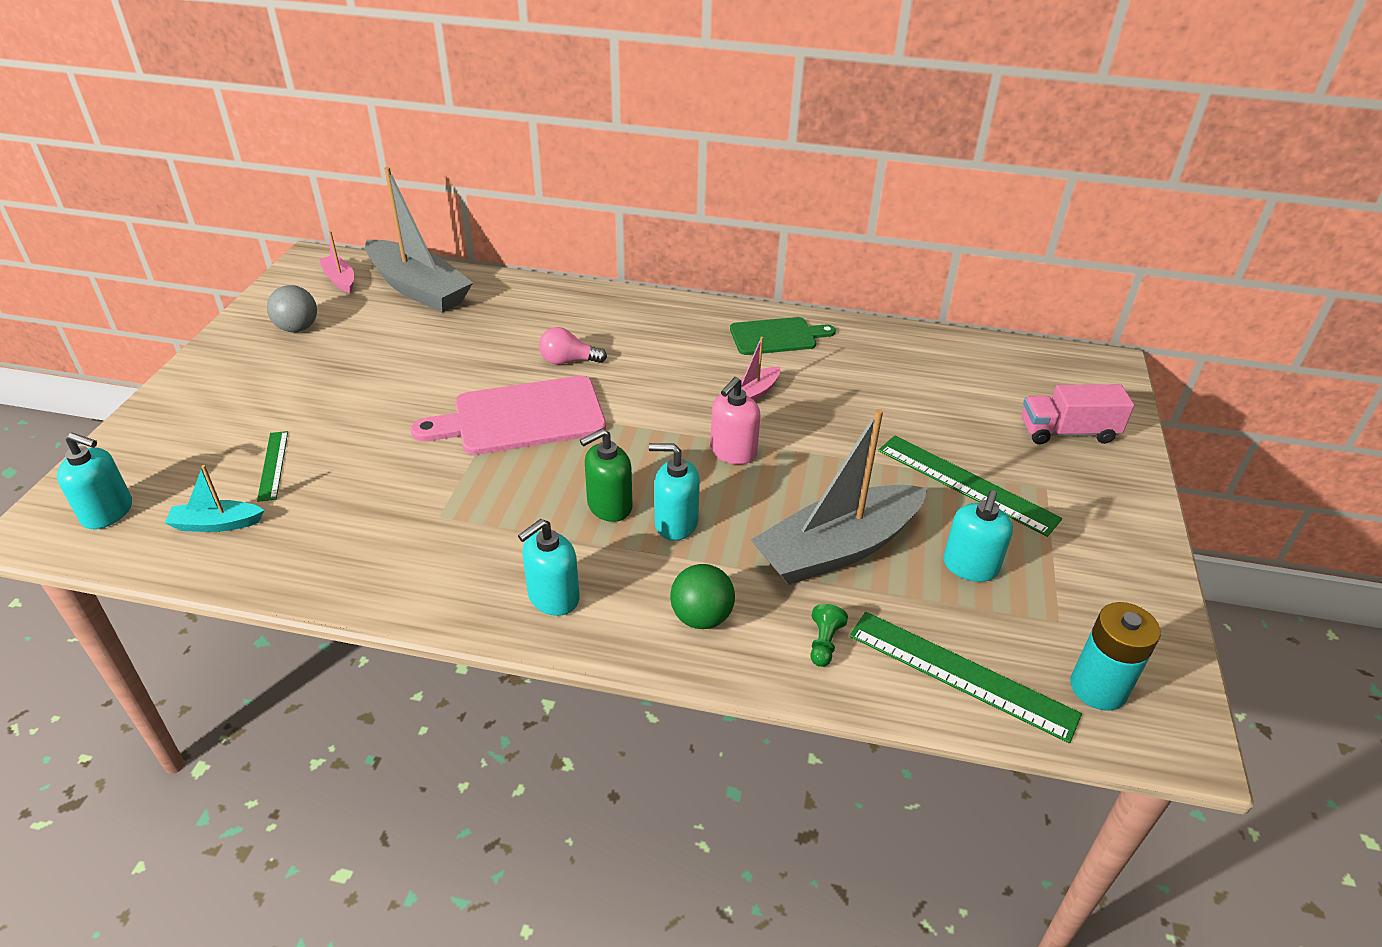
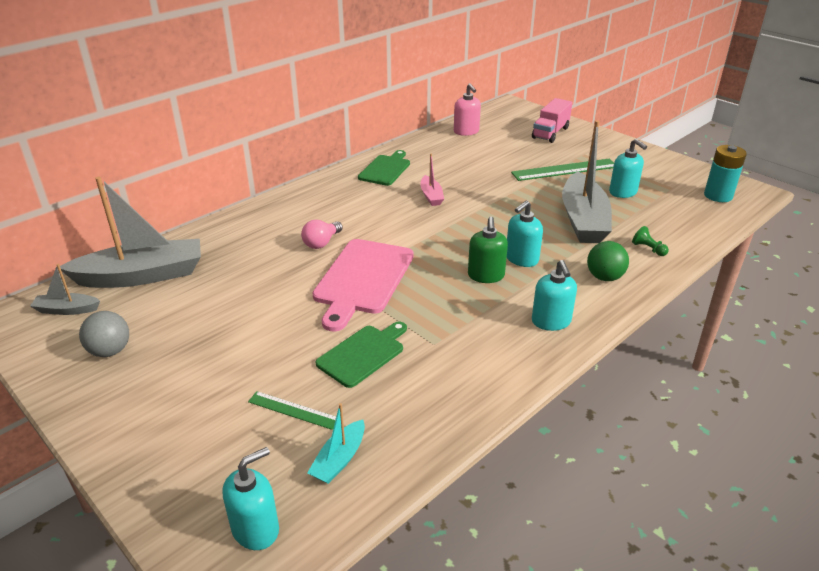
camera: 55 degrees left, 5 degrees down
pink boat [319,231,354,293] -> grey boat [30,264,100,315]
pink soap dispenser [710,377,761,464] -> pink soap dispenser moved to [454,83,481,136]
green ruler [849,612,1082,743] -> none
none -> green cutting board [315,321,407,388]

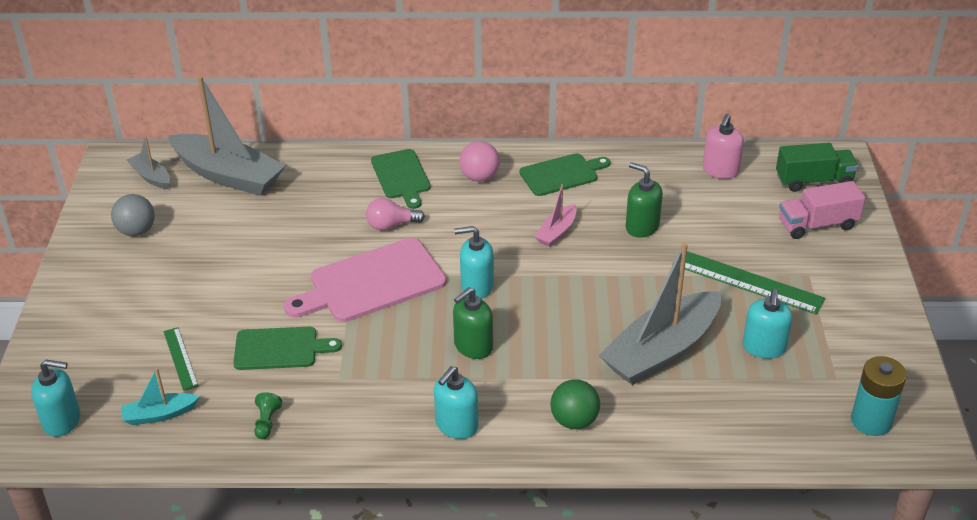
camera: 45 degrees right, 5 degrees up
turquoise soap dispenser [507,200,543,267] -> turquoise soap dispenser moved to [455,226,494,299]
green pawn [632,226,669,256] -> green pawn moved to [254,392,282,439]
none -> green cutting board [371,149,431,209]
none -> pink ball [460,141,500,182]
none -> green soap dispenser [626,162,663,238]
none -> green truck [776,143,858,192]

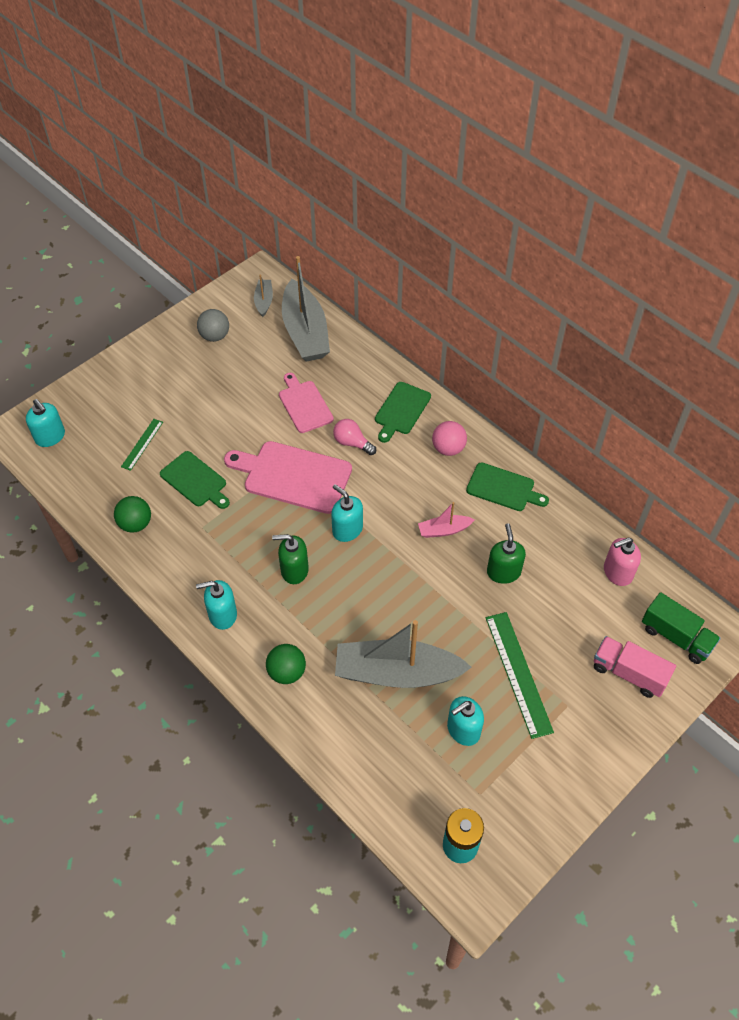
camera: 45 degrees right, 15 degrees up
turquoise boat [121,368,199,425] -> none
green pawn [254,392,282,439] -> green ball [114,496,151,532]
none -> pink cutting board [279,373,334,433]

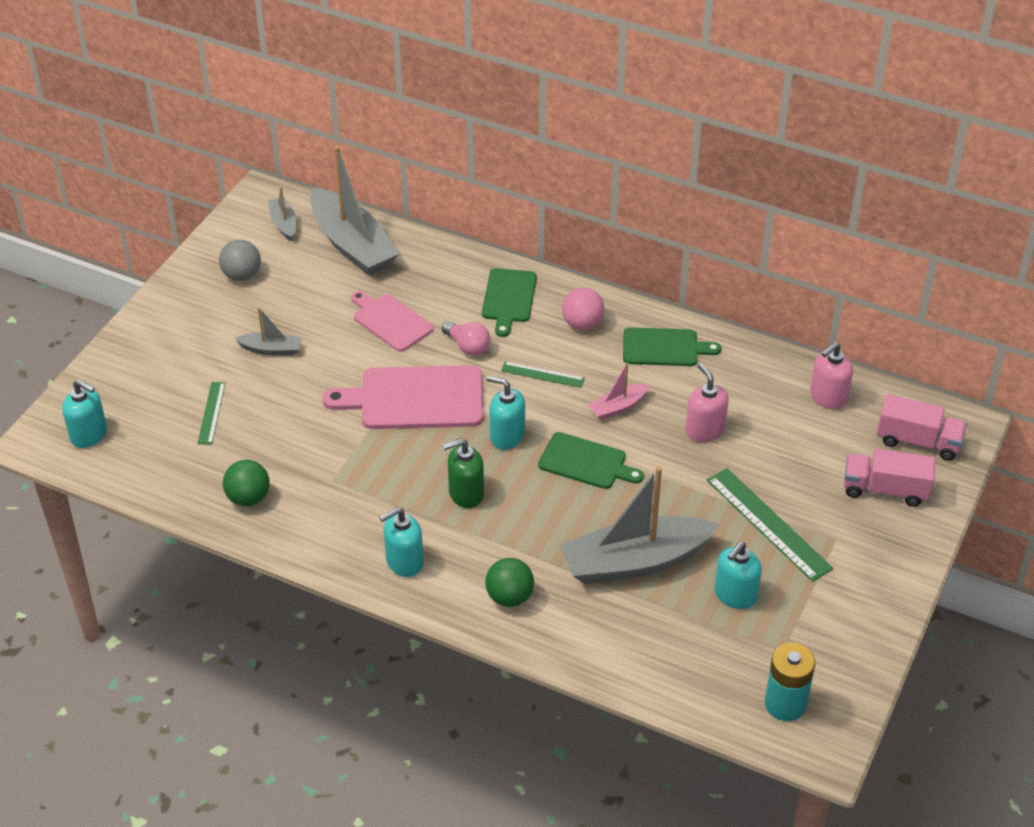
camera: 20 degrees left, 10 degrees down
green cutting board [160,451,230,509] -> green cutting board moved to [538,432,644,489]
pink light bulb [333,419,376,455] -> pink light bulb turned 150 degrees counterclockwise [441,322,491,356]
green soap dispenser [487,523,526,584] -> pink soap dispenser [685,363,729,442]
green truck [642,592,721,664] -> pink truck [877,394,967,461]
none -> grey boat [234,307,302,355]
none -> green ruler [501,361,585,388]

